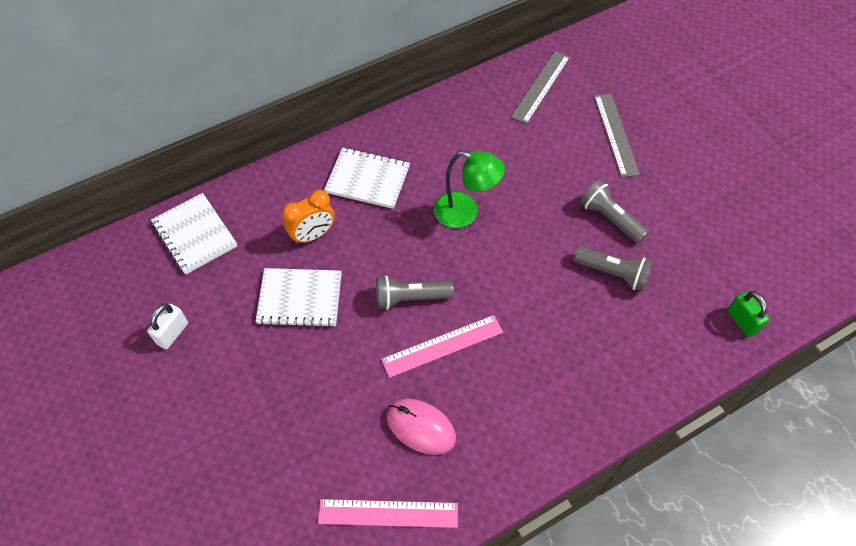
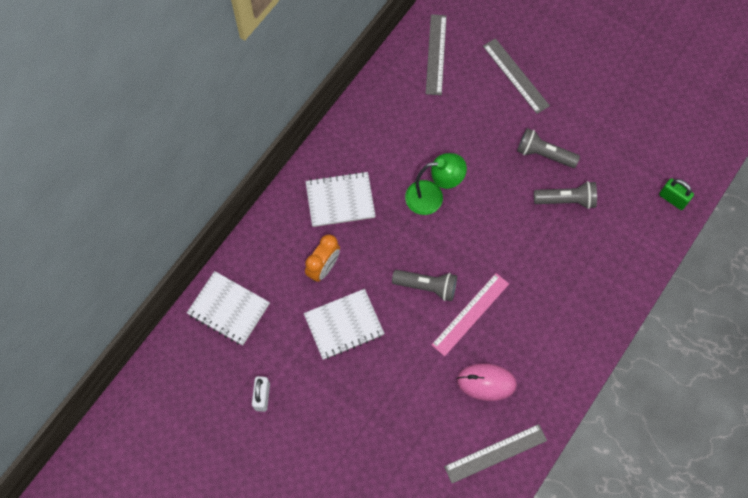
camera: 25 degrees left, 10 degrees up
pink ruler [318,499,458,528] -> grey ruler [444,424,547,483]
grey flashlight [376,275,454,310] -> grey flashlight turned 135 degrees counterclockwise [392,270,457,301]

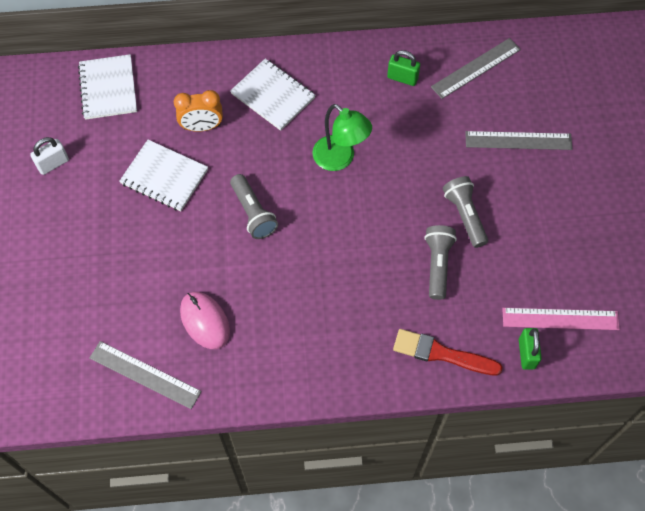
camera: 50 degrees right, 5 degrees down
pink ruler [431,273,509,356] -> pink ruler moved to [502,308,620,330]
grey ruler [483,38,550,114] -> grey ruler turned 75 degrees clockwise [465,131,572,150]
grey flashlight [534,181,597,209] -> grey flashlight turned 135 degrees counterclockwise [424,225,457,300]
none -> green padlock [387,50,420,86]
none -> red brush [393,329,503,376]

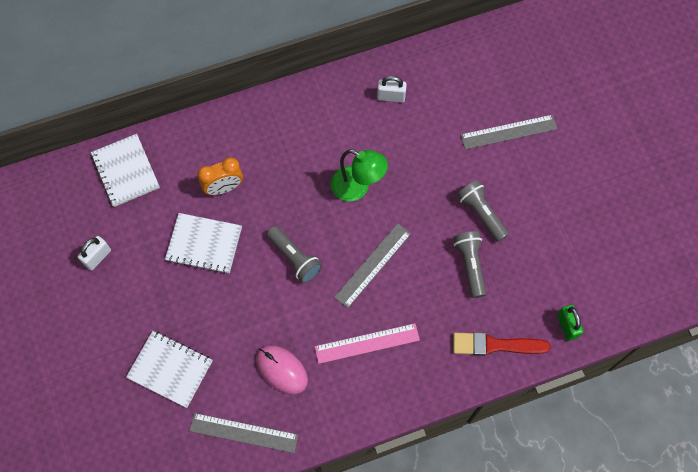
camera: 15 degrees left, 5 degrees up
white notebook [230,58,316,131] -> white notebook moved to [126,331,212,408]
green padlock [387,50,420,86] -> white padlock [377,76,407,102]
grey ruler [431,38,521,99] -> grey ruler moved to [334,223,411,308]
pink ruler [502,308,620,330] -> pink ruler moved to [314,323,420,364]

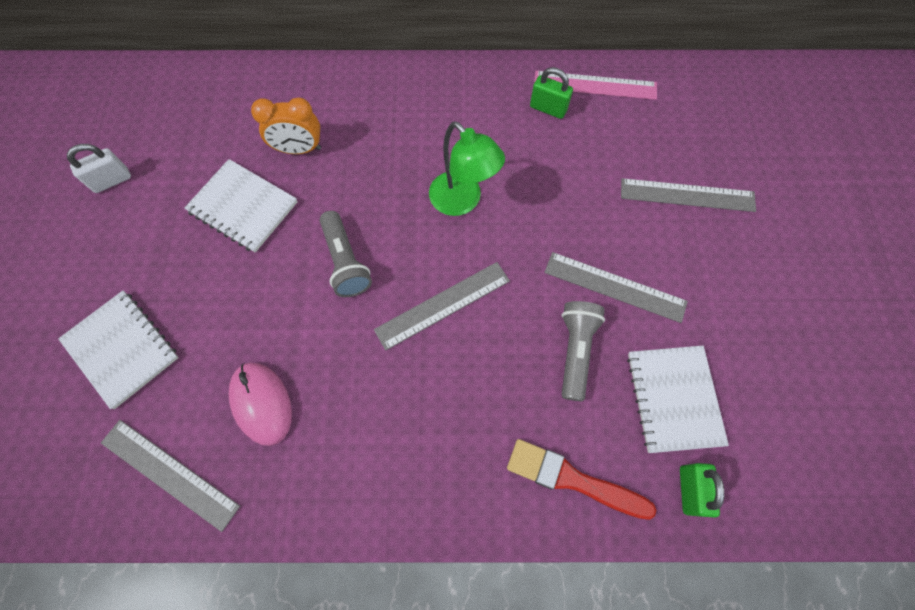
camera: 20 degrees right, 0 degrees up
white notebook [91,134,160,207] -> white notebook moved to [627,346,729,453]
pink ruler [314,323,420,364] -> pink ruler moved to [534,71,657,100]
white padlock [377,76,407,102] -> green padlock [530,67,573,119]
grey flashlight [457,180,509,242] -> grey ruler [544,252,688,323]

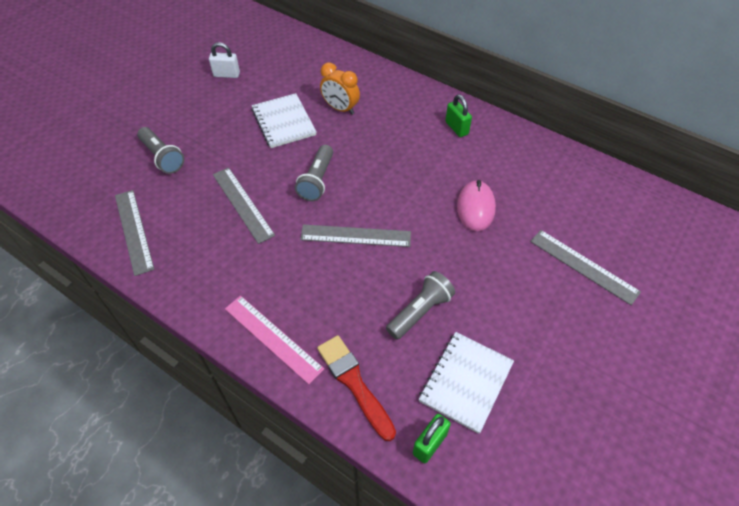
camera: 35 degrees right, 15 degrees down
white notebook [58,291,179,409] -> grey flashlight [137,127,184,174]
pink mouse [229,363,292,446] -> pink mouse moved to [457,180,496,231]
green lamp [429,121,505,216] -> none
green padlock [530,67,573,119] -> green padlock moved to [445,94,472,137]
pink ruler [534,71,657,100] -> pink ruler moved to [225,296,324,384]
grey ruler [544,252,688,323] -> grey ruler moved to [213,167,275,244]

